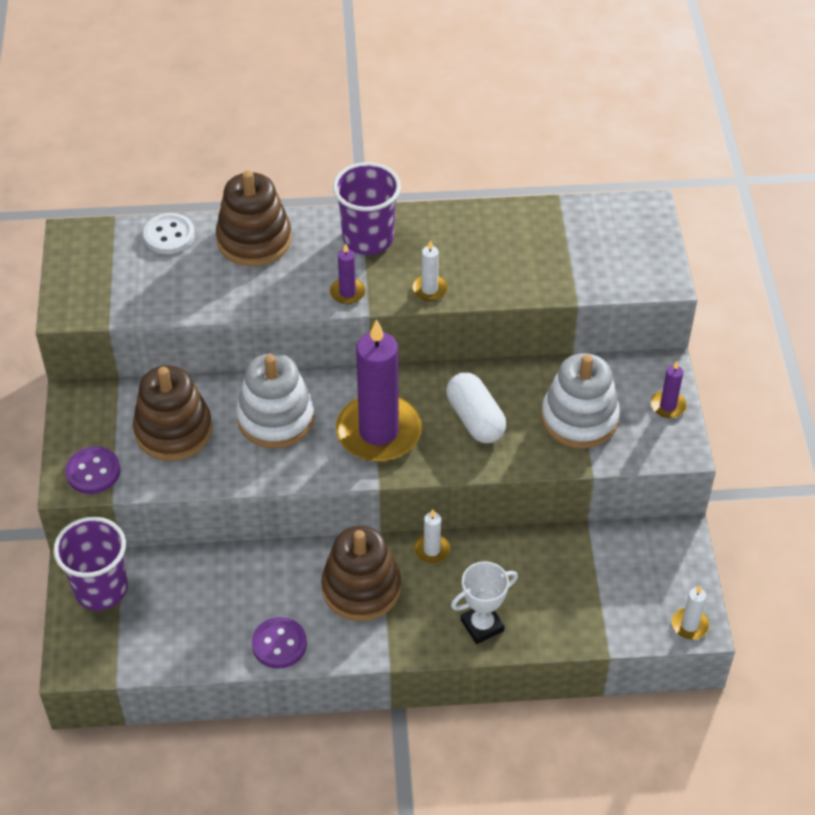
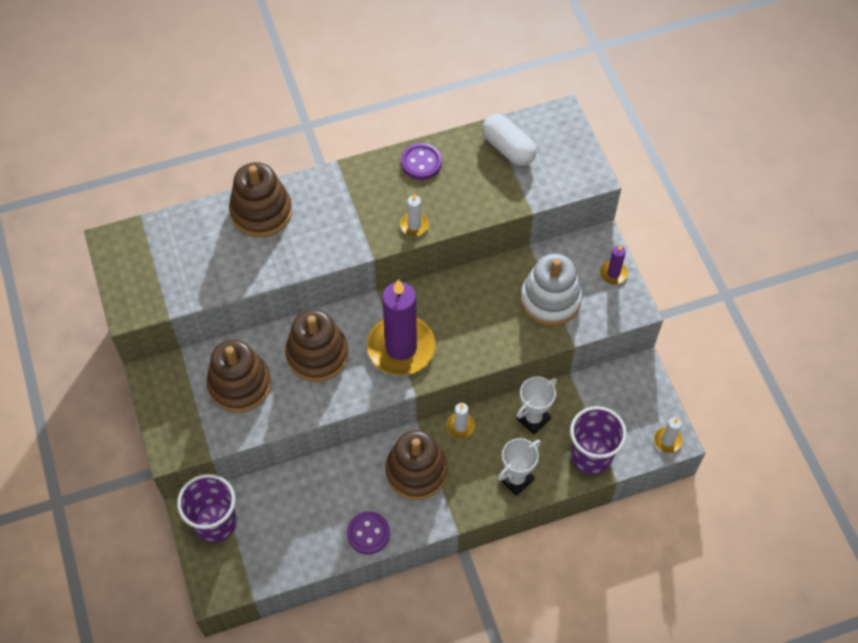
camera: 15 degrees left, 10 degrees up
purple button [65,447,120,494] -> purple button moved to [401,143,442,180]
white button [143,213,195,254] -> none
white stacking toy [236,353,315,448] -> brown stacking toy [285,309,348,382]
purple candle [330,244,366,304] -> none
purple cup [333,162,401,255] -> purple cup moved to [570,406,627,474]
white capsule [446,372,506,443] -> white capsule moved to [482,114,536,166]
none -> white trophy [516,376,557,434]

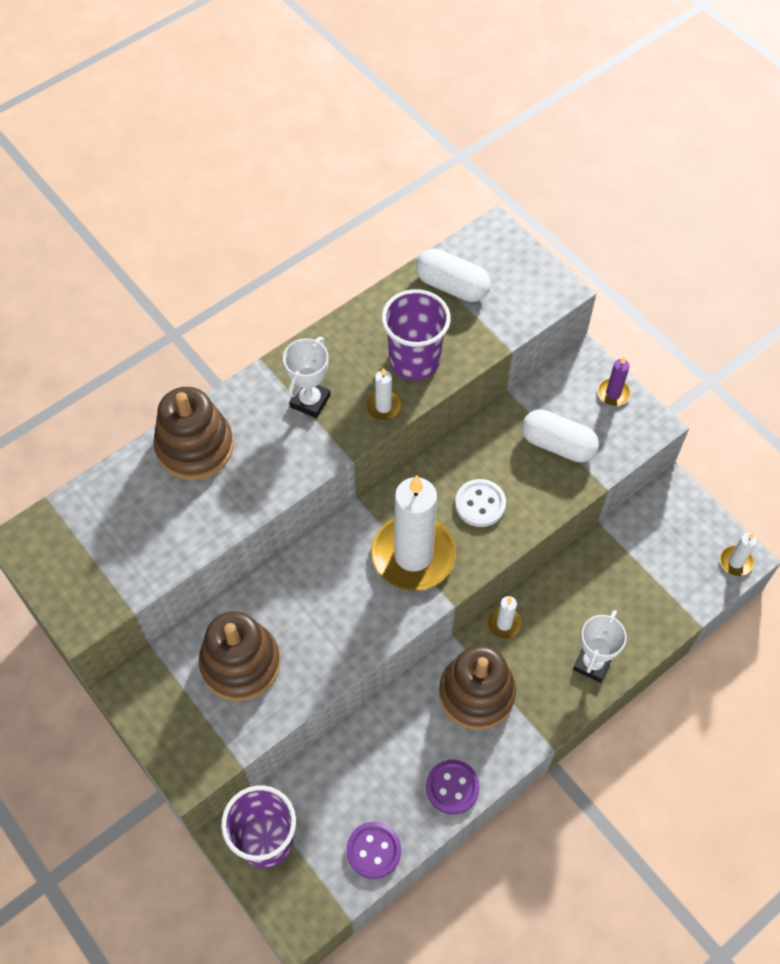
camera: 20 degrees left, 0 degrees up
brown stacking toy [285,309,348,382] -> none
purple candle [367,279,436,375] -> white candle [371,475,456,591]
purple button [401,143,442,180] -> purple button moved to [346,822,401,879]
white trophy [516,376,557,434] -> white trophy moved to [283,337,331,418]
white stacking toy [520,254,582,326] -> white capsule [522,409,599,462]
purple cup [570,406,627,474] -> purple cup moved to [381,289,451,380]
none -> white button [455,479,506,527]

